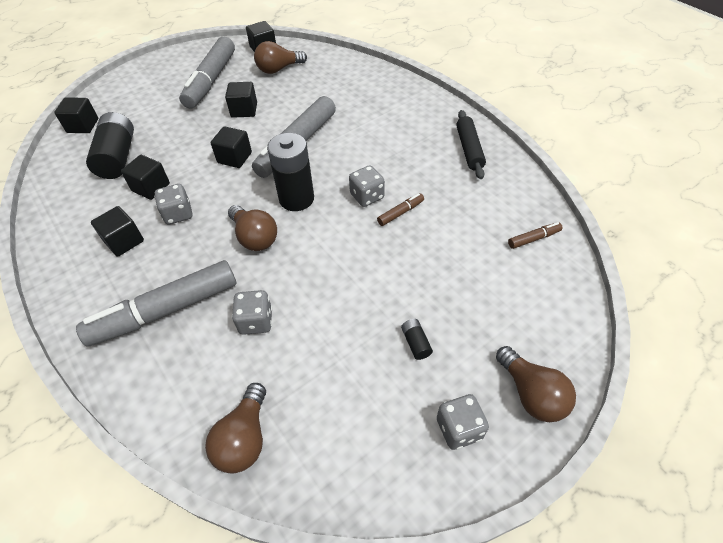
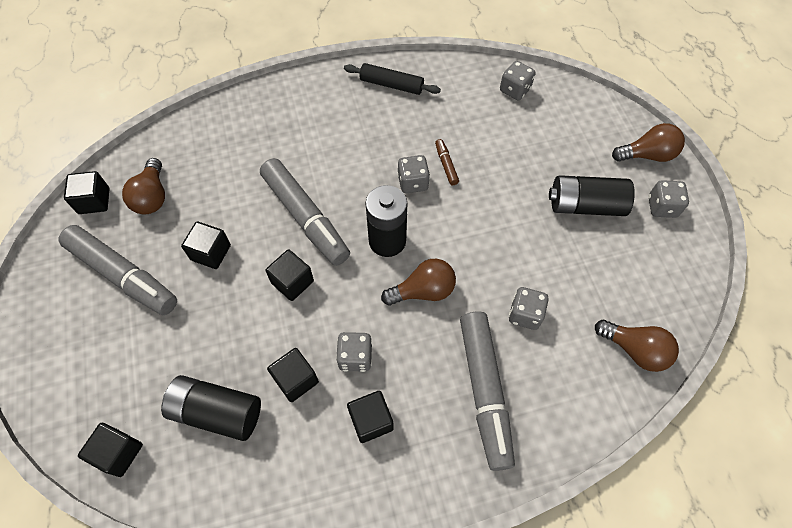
camera: 70 degrees left, 10 degrees up
black battery [401,319,433,360] -> black battery [549,175,635,216], size x2.33
brown marker [508,222,563,249] -> grey dice [500,61,535,100]

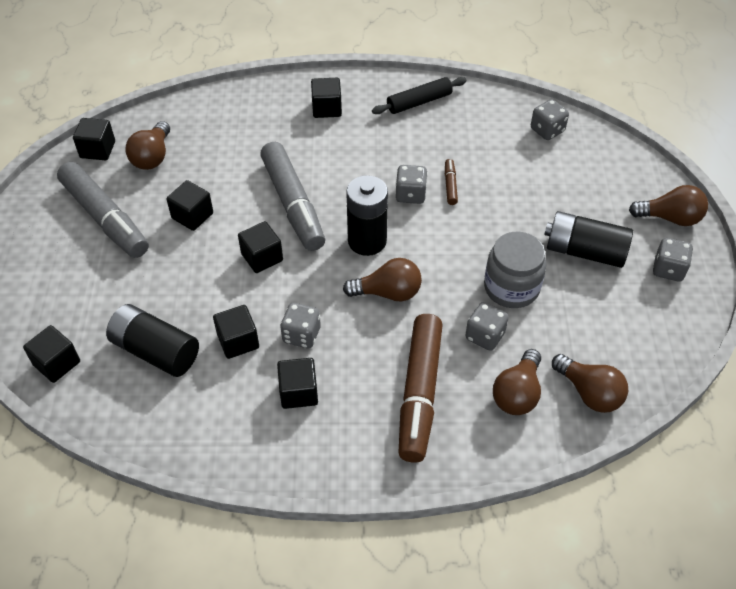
camera: 15 degrees right, 10 degrees down
black rolling pin [344,63,441,95] -> black rolling pin turned 60 degrees counterclockwise [372,77,467,114]
grey marker [460,311,515,471] -> brown marker [399,314,443,463]
none -> black cube [311,78,342,118]
none -> grey jar [484,231,547,308]
none -> brown light bulb [493,349,541,415]

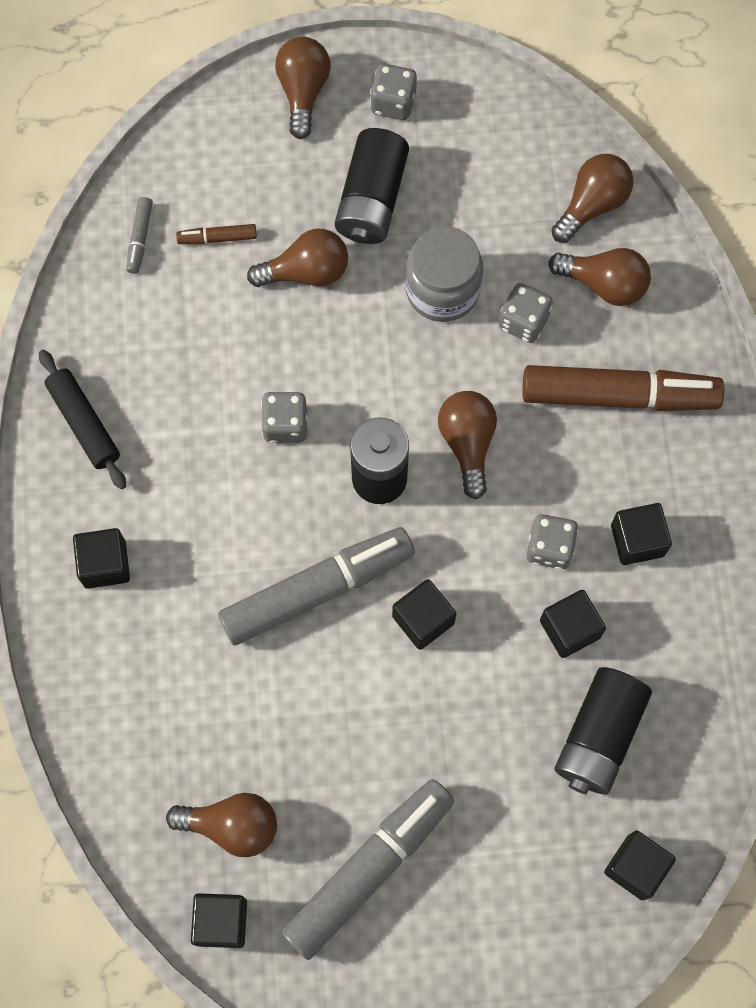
camera: 95 degrees left, 20 degrees up
black cube [166,180,213,231] -> none
brown marker [445,159,458,205] -> brown marker moved to [176,224,257,244]
grey dice [531,99,569,140] -> grey marker [126,197,153,274]
none -> brown light bulb [247,228,348,287]

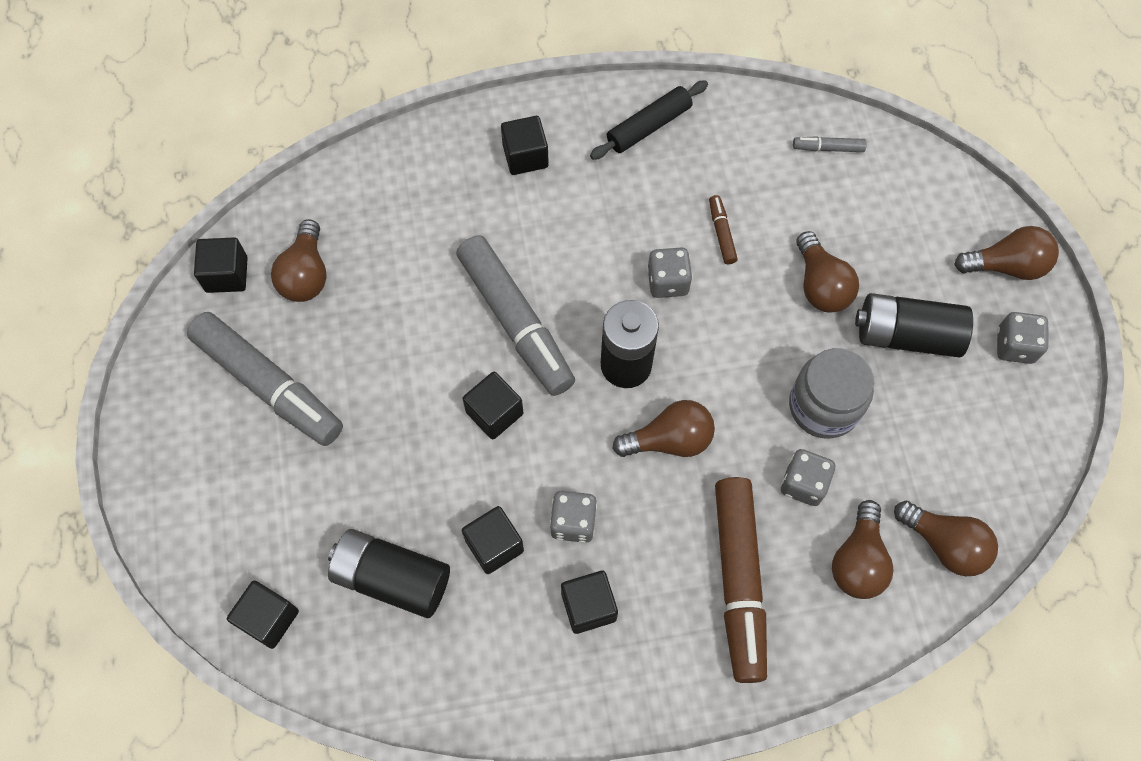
camera: 85 degrees right, 5 degrees down
brown marker [176,224,257,244] -> brown marker moved to [709,195,738,264]

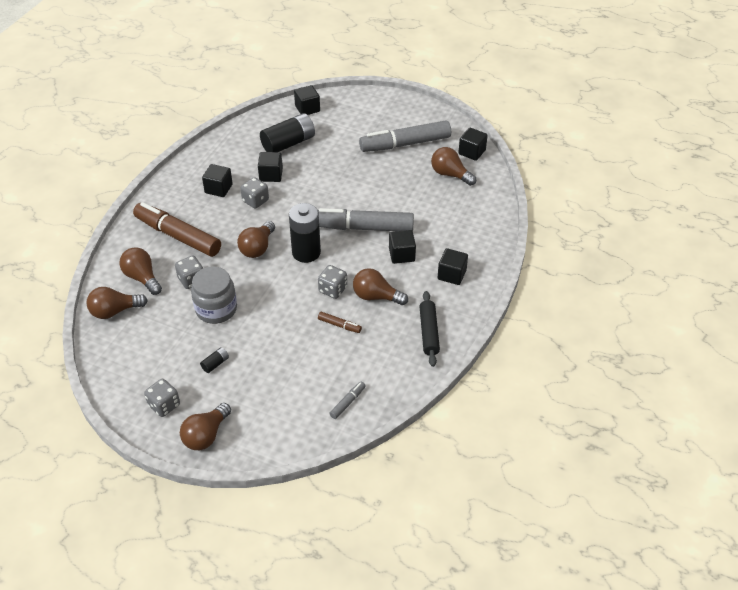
camera: 125 degrees right, 20 degrees down
black cube [463,372,523,440] -> black cube moved to [389,230,416,264]
brown light bulb [796,231,859,313] -> brown light bulb moved to [353,268,408,305]
black battery [855,293,973,358] -> black battery [200,347,229,373], size x0.43

